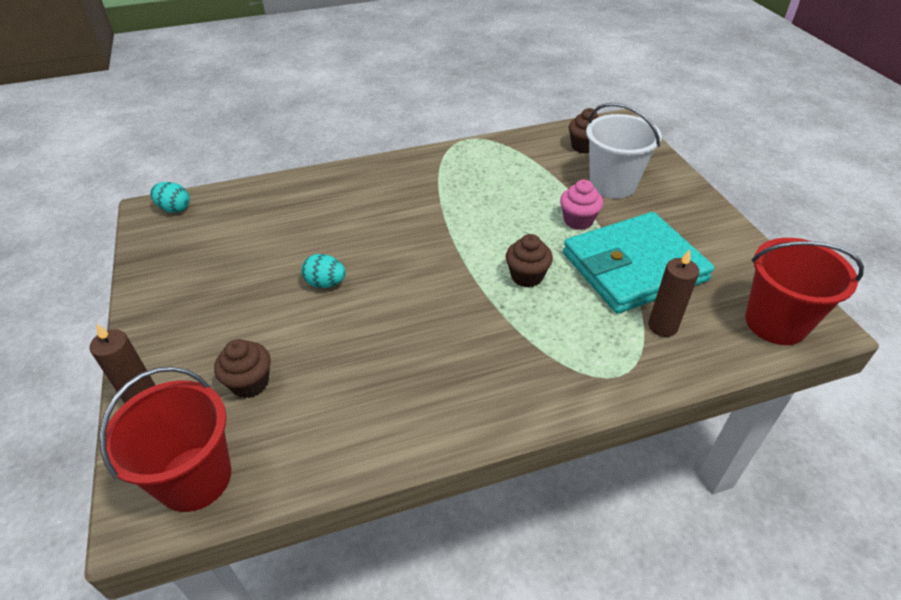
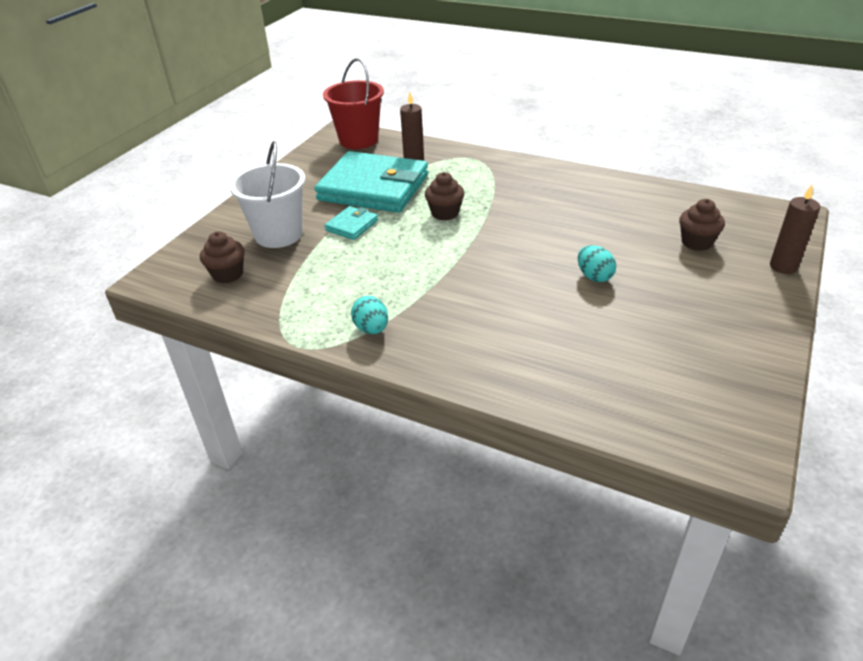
camera: 135 degrees left, 5 degrees down
red bucket [99,366,231,512] -> none
turquoise egg [150,182,190,213] -> turquoise egg moved to [351,296,388,334]
pink cupcake [560,180,603,230] -> turquoise wallet [325,206,378,240]

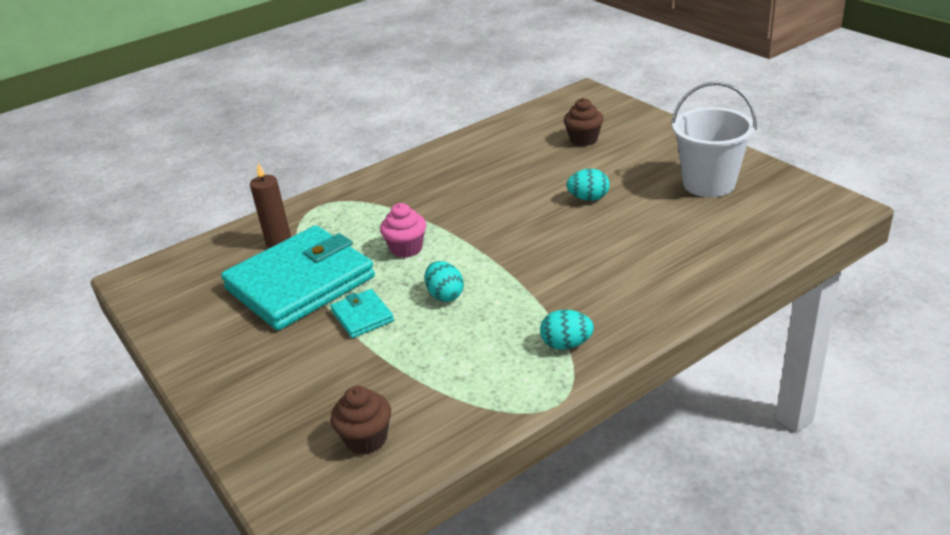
camera: 60 degrees left, 5 degrees down
white bucket [229,141,305,248] -> white bucket moved to [671,82,757,197]
red bucket [323,58,384,149] -> none
brown cupcake [425,172,464,221] -> pink cupcake [380,203,426,258]
brown candle [770,185,820,274] -> none
none -> turquoise egg [425,261,464,302]

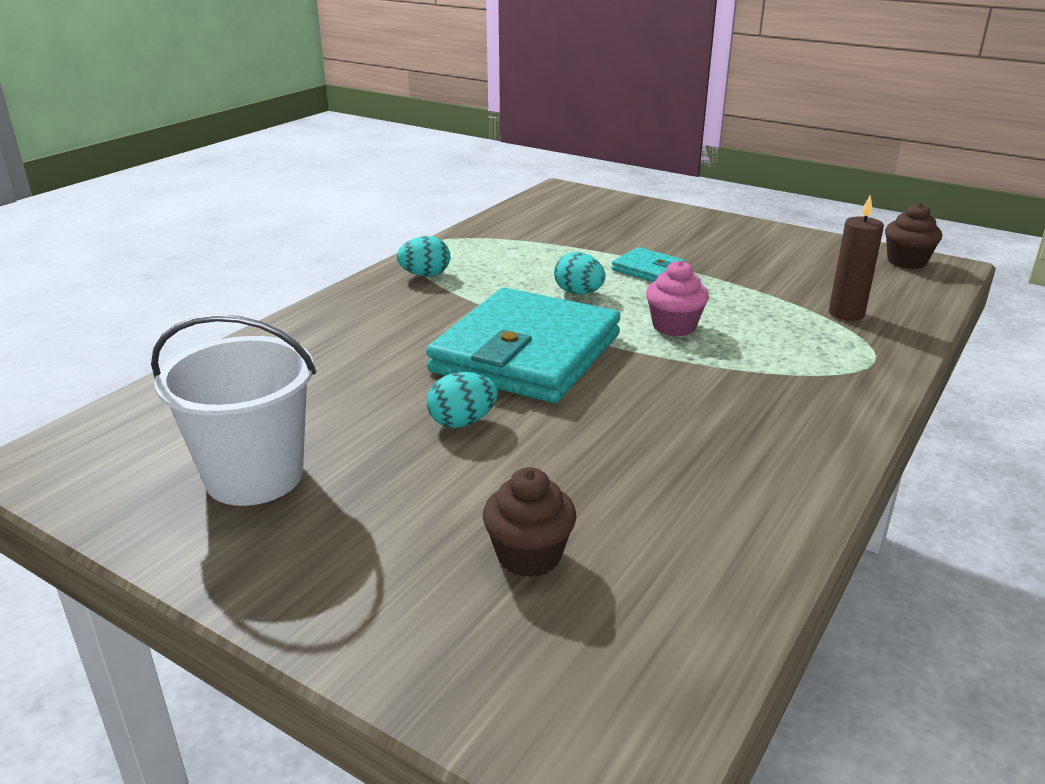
camera: 155 degrees right, 5 degrees down
turquoise wallet [221,225,375,330] -> turquoise wallet moved to [426,288,621,403]
brown cupcake [331,386,391,455] -> brown cupcake moved to [885,203,942,269]

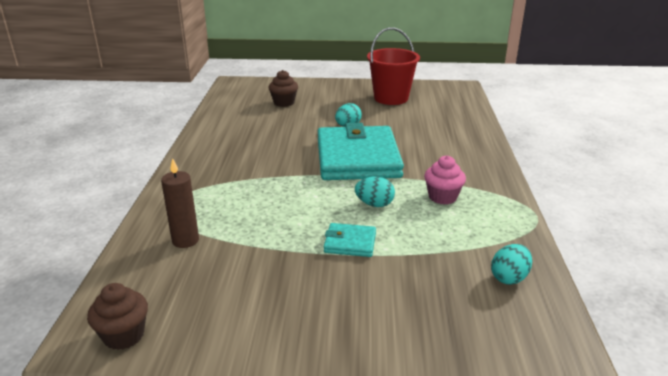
camera: 150 degrees right, 0 degrees up
white bucket [151,314,316,506] -> red bucket [367,28,420,105]
turquoise egg [397,236,450,276] -> turquoise egg moved to [491,244,532,285]
pink cupcake [646,260,709,336] -> pink cupcake moved to [424,155,466,205]

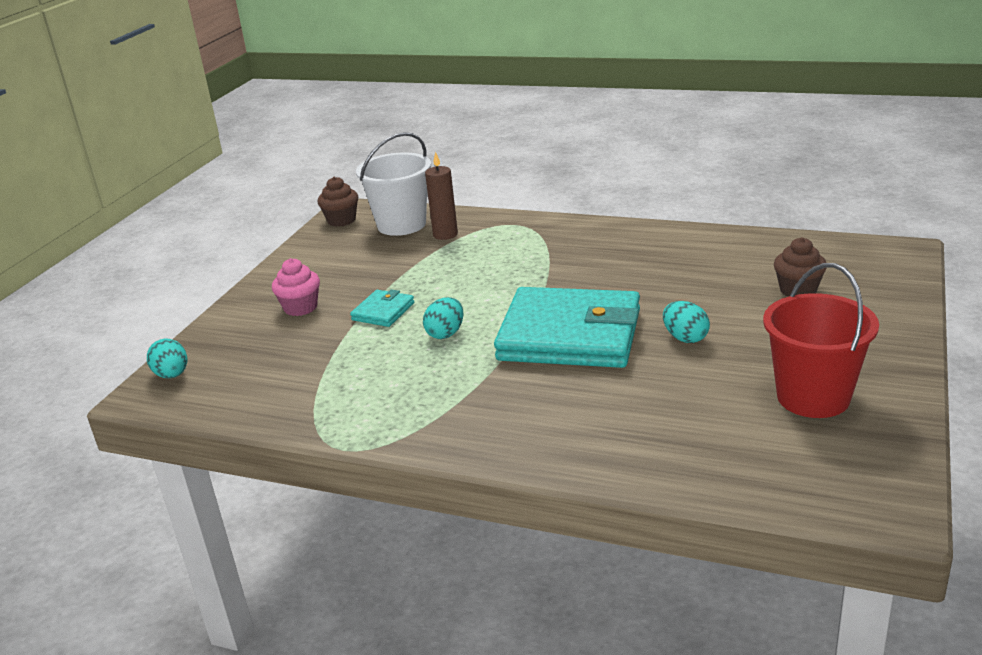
camera: 110 degrees right, 0 degrees up
pink cupcake [424,155,466,205] -> pink cupcake moved to [272,258,320,316]
turquoise egg [491,244,532,285] -> turquoise egg moved to [147,338,187,378]
none -> white bucket [356,132,431,236]

